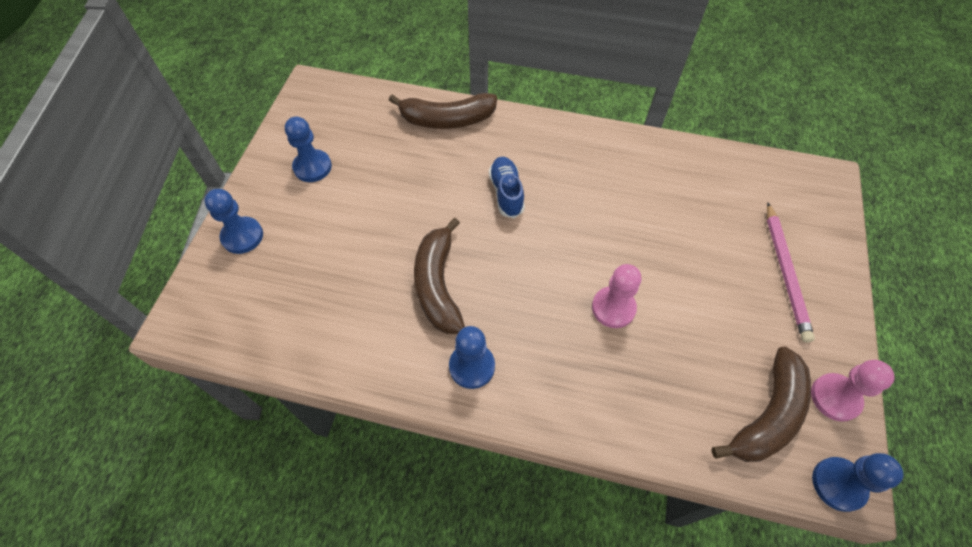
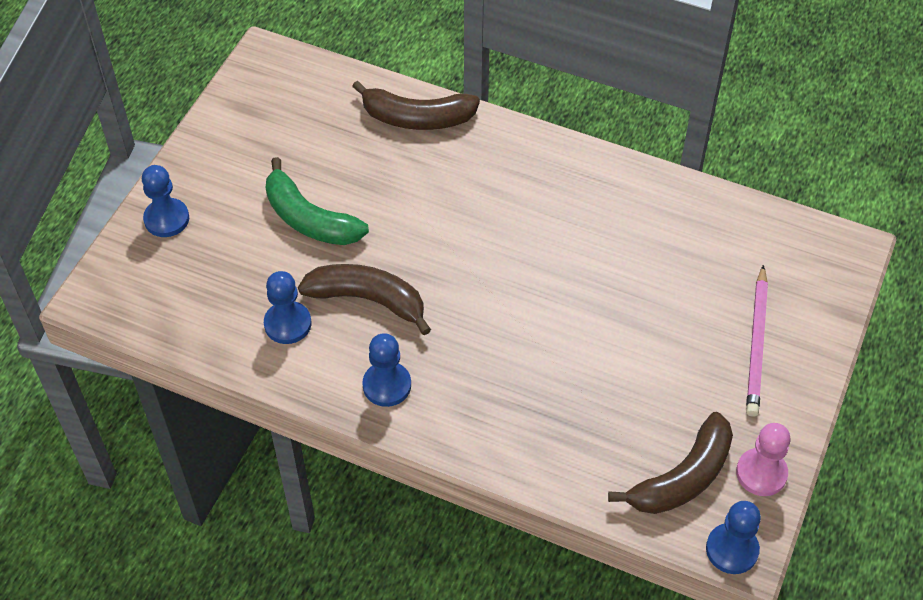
camera: 10 degrees right, 5 degrees down
blue pawn [285,117,332,182] -> blue pawn moved to [264,271,311,344]
brown banana [414,218,465,334] -> brown banana turned 105 degrees clockwise [298,264,431,335]
blue shoe [489,157,525,218] -> none
pink pawn [592,264,641,328] -> none
none -> green banana [266,157,369,245]

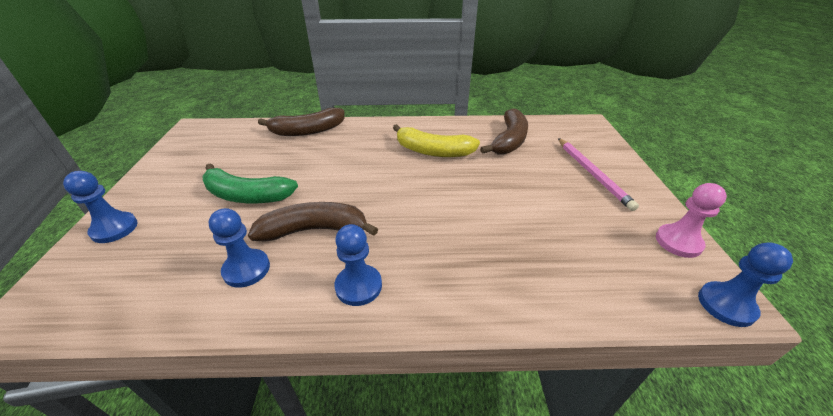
camera: 25 degrees left, 15 degrees down
brown banana [608,412,733,514] -> brown banana moved to [480,108,528,154]
none -> yellow banana [393,124,480,157]

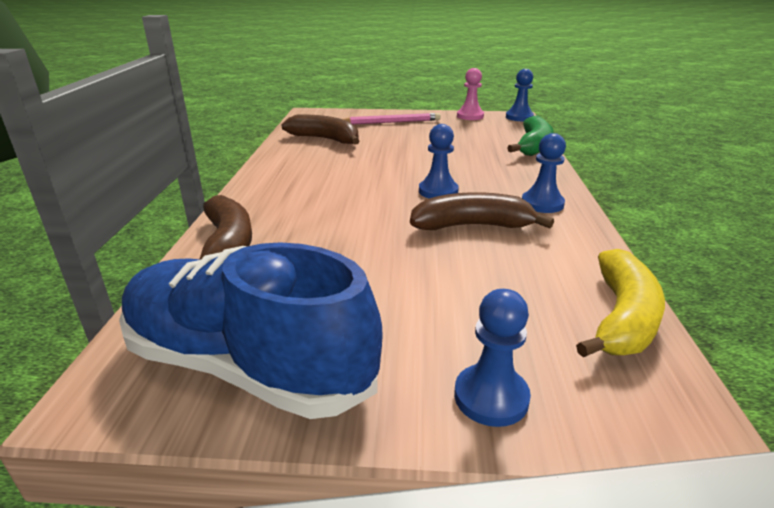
camera: 85 degrees left, 10 degrees down
green banana [203,163,298,203] -> green banana moved to [507,116,554,156]
blue pawn [209,208,270,288] -> blue pawn moved to [419,124,459,198]
brown banana [248,202,378,241] -> brown banana turned 90 degrees clockwise [410,192,554,230]
yellow banana [393,124,480,157] -> yellow banana moved to [576,249,665,357]
none -> blue shoe [119,242,383,419]

